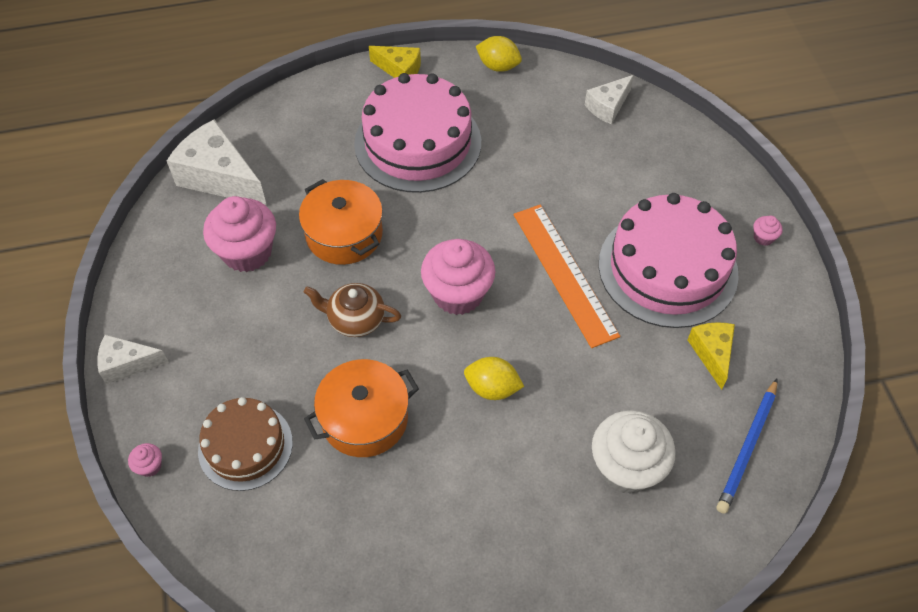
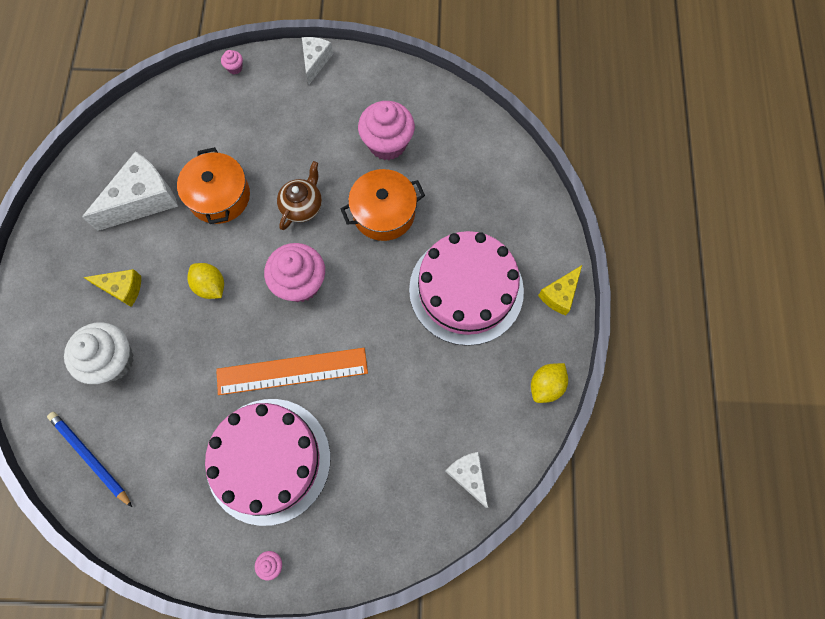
camera: 105 degrees right, 15 degrees up
white cheese [167,119,267,206] -> white cheese moved to [82,151,178,231]
brown cake [198,397,293,491] -> none
yellow lemon [464,357,524,400] -> yellow lemon turned 75 degrees counterclockwise [187,263,224,299]
yellow cheese [687,322,735,390] -> yellow cheese moved to [83,269,141,307]

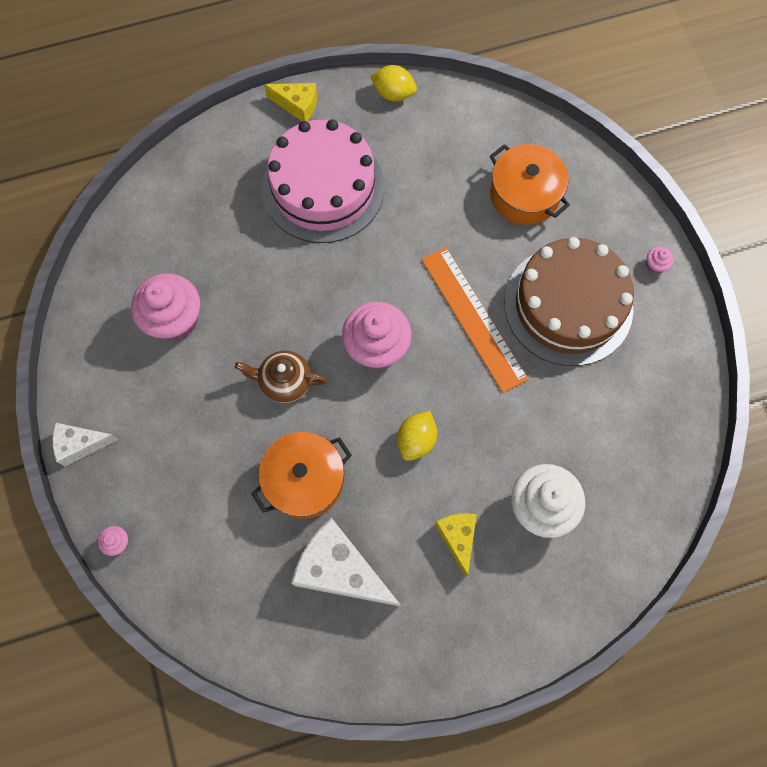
camera: 110 degrees left, 0 degrees up
blue pencil [47,412,132,507] -> none
pink cake [205,399,330,526] -> brown cake [504,237,634,366]
orange pot [341,169,425,241] -> orange pot moved to [490,144,570,225]
white cheese [445,452,488,508] -> none

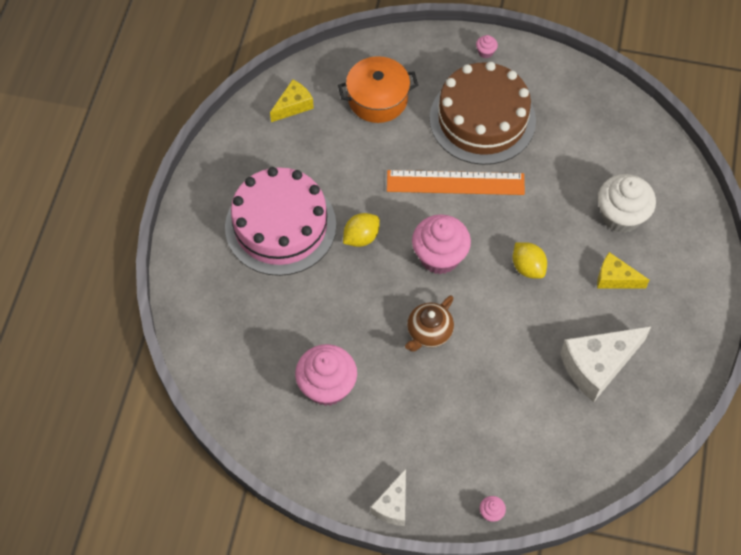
camera: 60 degrees left, 10 degrees down
orange pot [252,432,352,519] -> none
yellow cheese [264,83,317,121] -> yellow cheese moved to [270,79,314,122]
yellow lemon [370,65,417,102] -> yellow lemon moved to [343,213,380,247]

